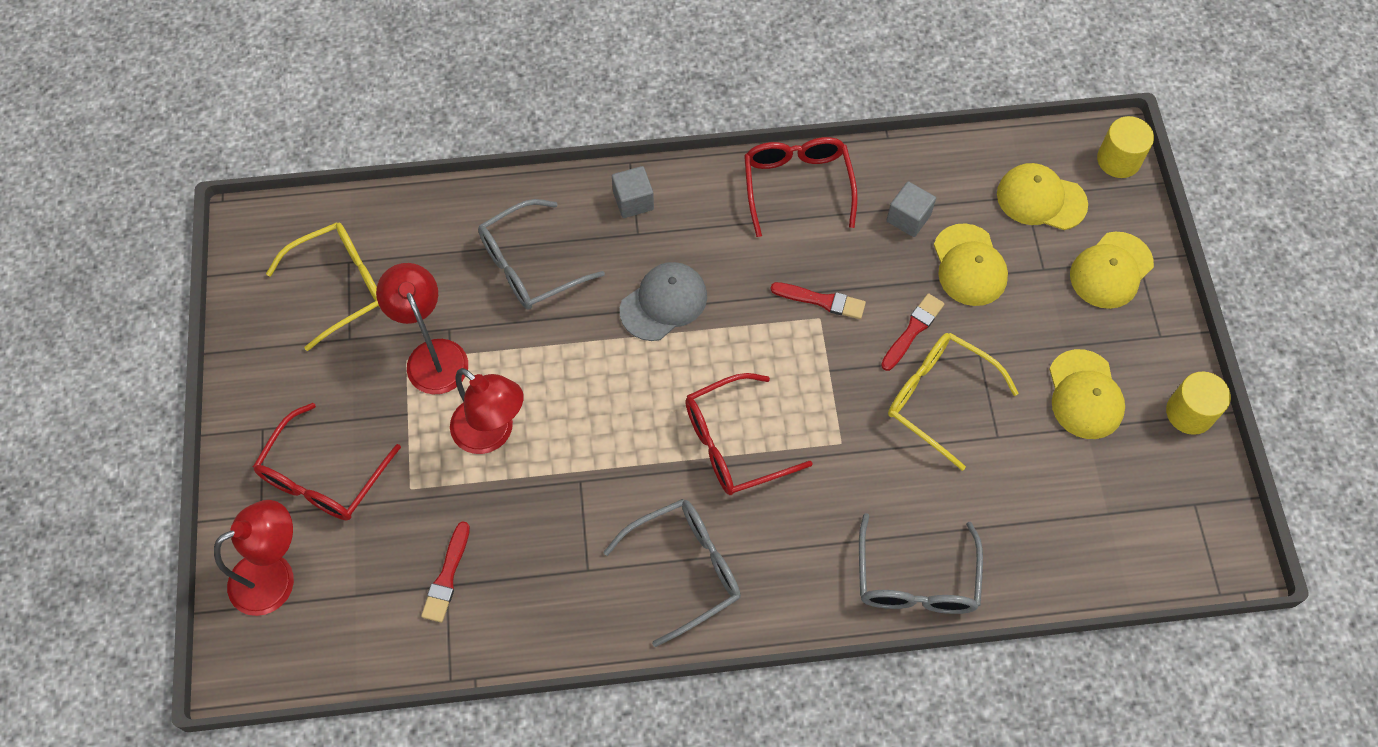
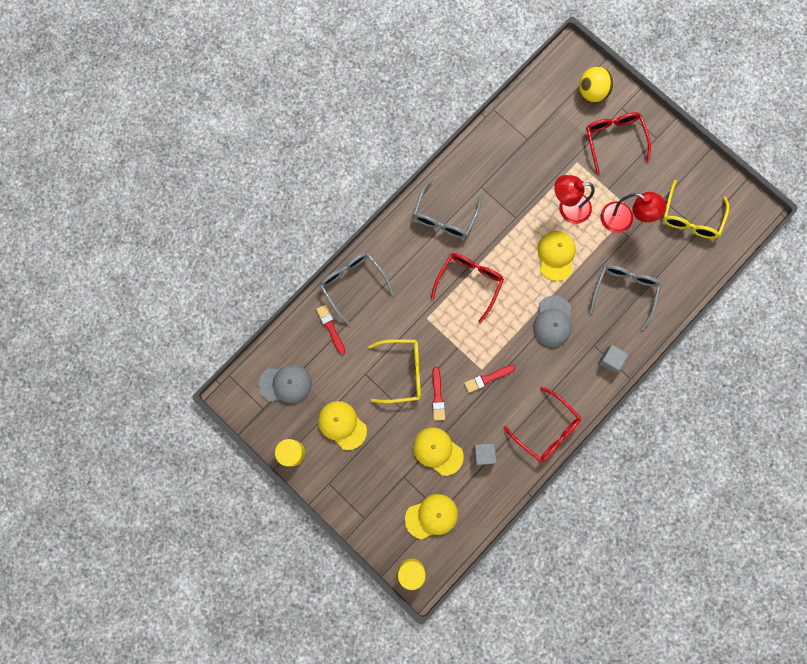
camera: 140 degrees right, 15 degrees up
red lamp [214,500,294,616] -> yellow ball [579,67,614,102]
red brush [421,521,470,622] -> red brush moved to [316,305,345,354]
yellow cap [1070,232,1154,309] -> yellow cap moved to [538,231,576,281]
none -> grey cap [259,365,312,403]

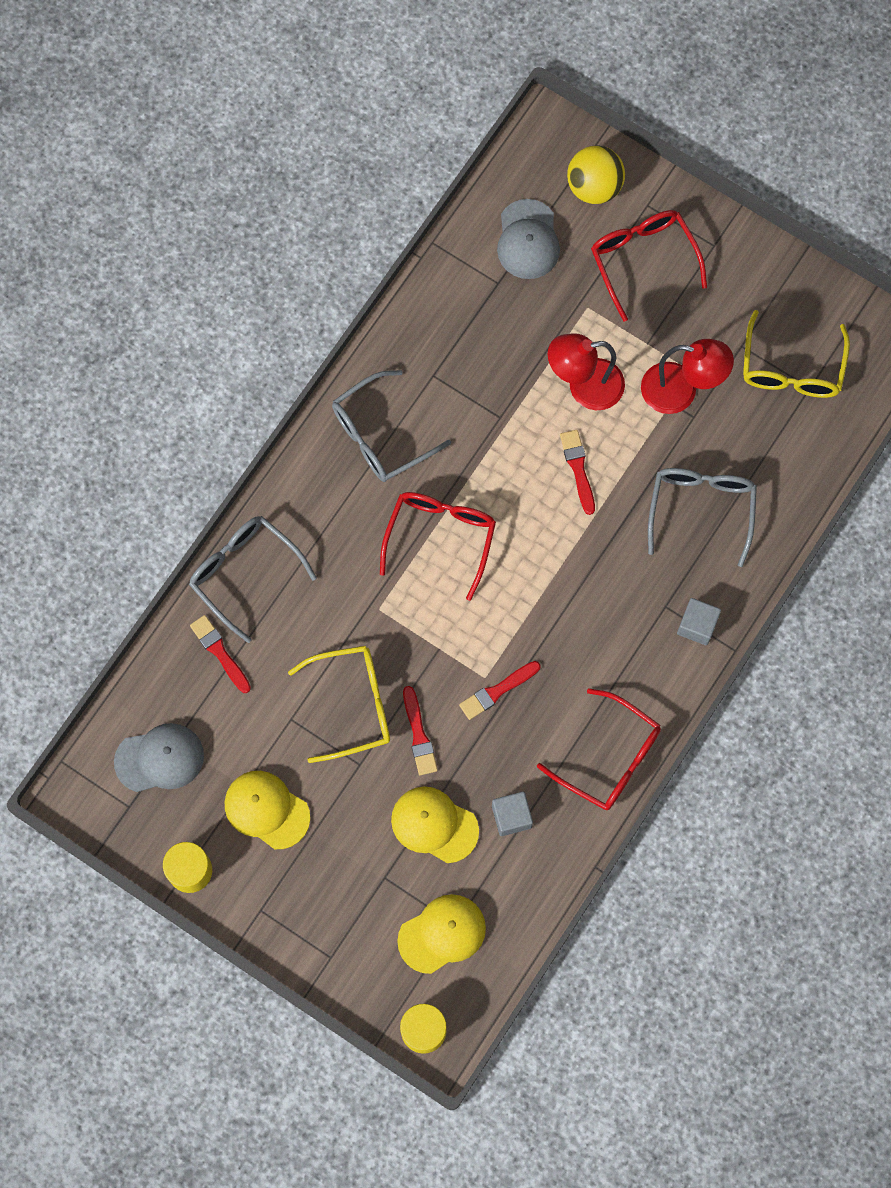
camera: 10 degrees left, 5 degrees down
grey glasses [413,178,481,238] -> grey glasses turned 45 degrees clockwise [332,370,451,482]
grey cap [533,296,572,347] -> grey cap moved to [497,199,560,279]
yellow cap [538,231,576,281] -> red brush [560,430,595,515]

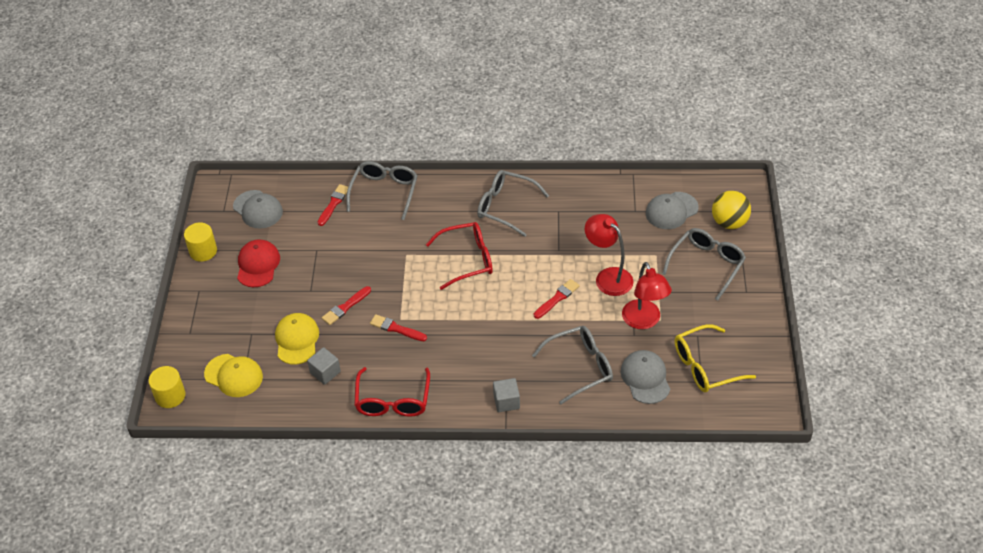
camera: 60 degrees right, 25 degrees down
yellow cap [225,771,310,849] -> red cap [237,239,280,287]
yellow glasses [288,645,390,763] -> none
red glasses [591,210,707,322] -> grey glasses [662,228,746,300]
none -> grey cap [621,350,670,404]

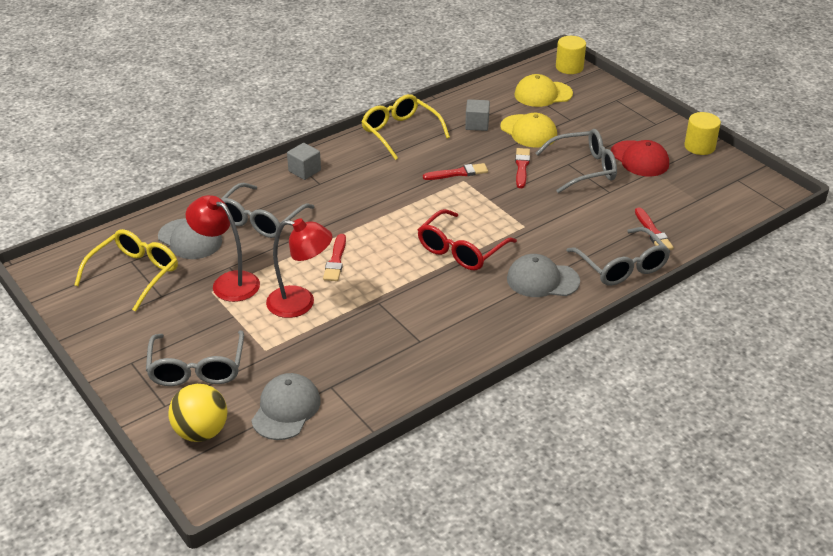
camera: 140 degrees right, 10 degrees down
grey cap [233,190,283,228] -> grey cap moved to [507,254,580,297]
red glasses [354,367,430,417] -> yellow glasses [361,94,450,160]
grey glasses [477,170,549,237] -> grey glasses moved to [535,129,617,193]

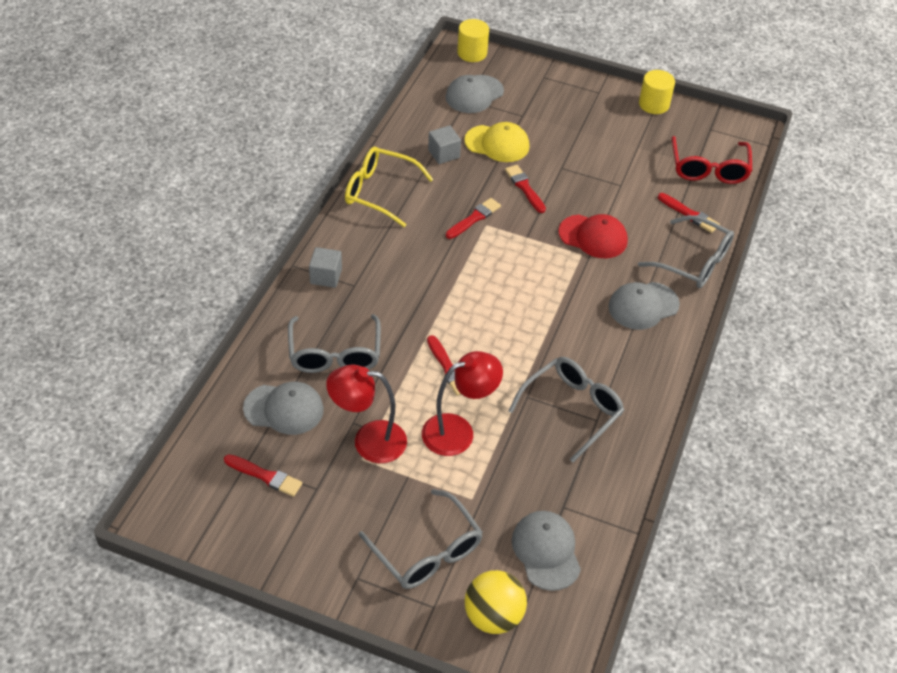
camera: 35 degrees left, 10 degrees up
yellow glasses [74,229,178,312] -> red brush [224,454,302,497]
red glasses [418,209,517,270] -> red glasses moved to [672,136,752,184]
yellow cap [514,74,573,107] -> grey cap [445,75,504,113]
grey glasses [535,129,617,193] -> grey glasses moved to [508,357,625,462]
red cap [611,140,669,176] -> red cap moved to [558,214,628,258]

